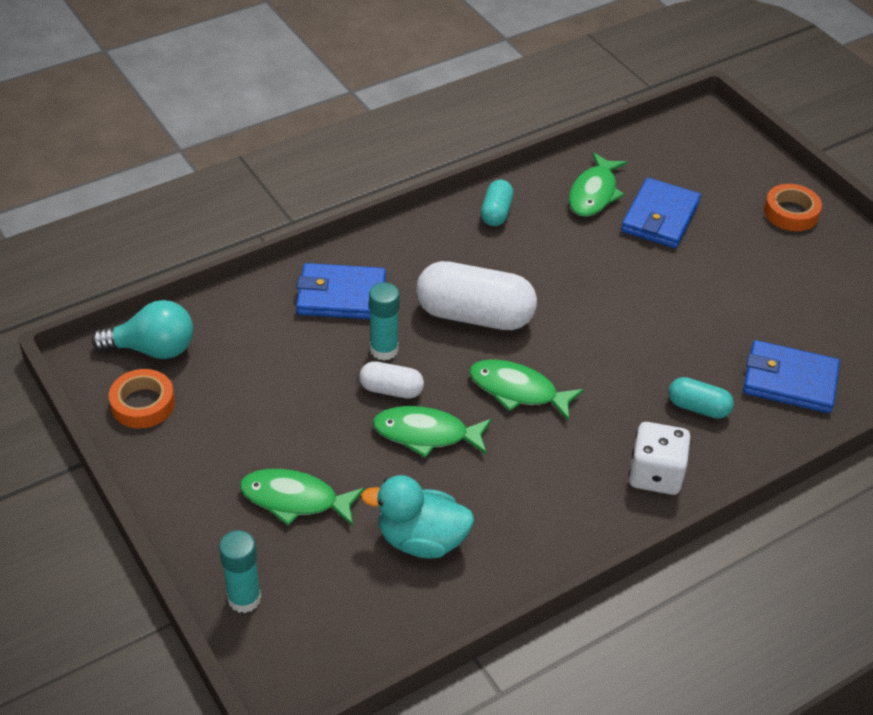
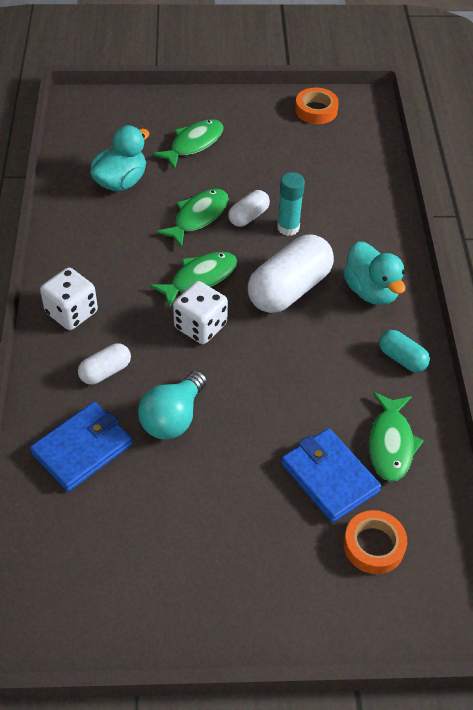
camera: 120 degrees right, 5 degrees up
turquoise light bulb [92,300,193,359] -> turquoise light bulb moved to [138,370,207,439]
turquoise glue stick [219,530,261,613] -> none
blue wallet [296,263,386,319] -> none
green fish [569,152,627,217] -> green fish turned 135 degrees counterclockwise [369,392,424,482]
turquoise capsule [668,377,734,419] -> white capsule [78,343,131,385]
orange tape [764,184,822,231] -> orange tape moved to [344,510,407,574]
none -> white dice [173,281,228,344]
none -> turquoise duck [343,241,406,305]

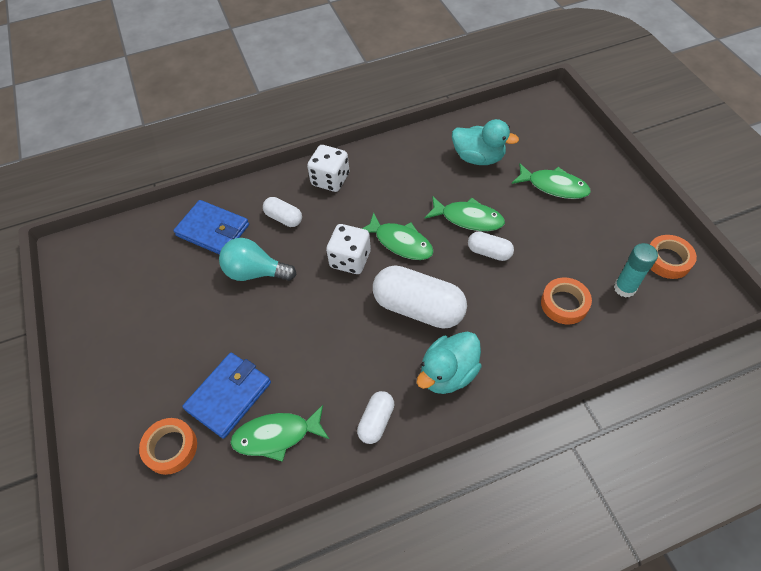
camera: 75 degrees right, 5 degrees up
turquoise glue stick [277,172,305,236] -> turquoise glue stick moved to [614,243,658,298]
turquoise capsule [379,330,430,372] -> white capsule [357,391,394,444]
none -> orange tape [541,277,592,325]

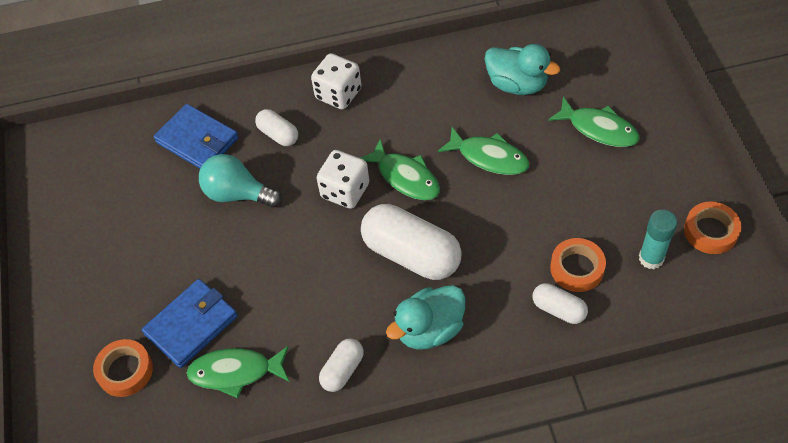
camera: 10 degrees right, 0 degrees up
white capsule [468,231,514,261] -> white capsule moved to [533,283,588,324]

